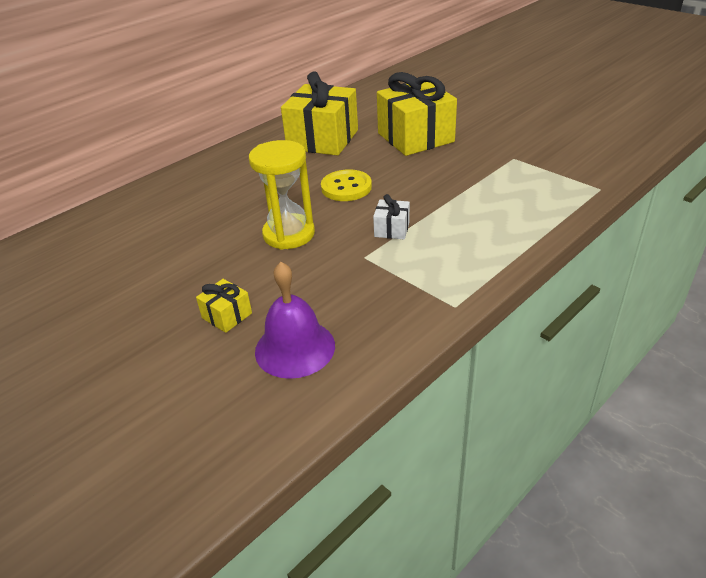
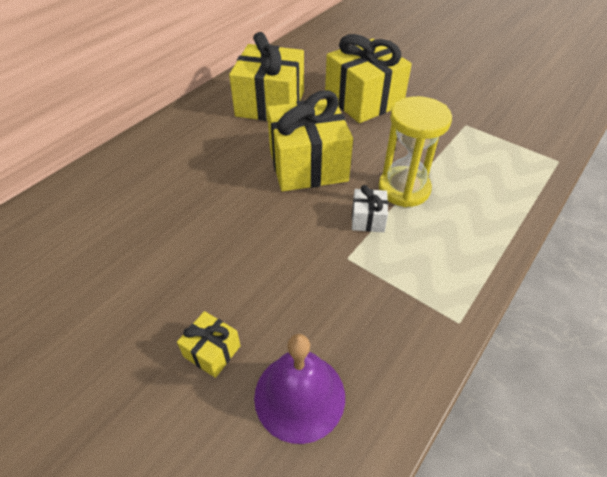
camera: 10 degrees left, 10 degrees up
yellow hourglass [249,140,315,250] -> yellow hourglass moved to [379,96,452,207]
yellow button [321,170,372,201] -> yellow gift [267,90,353,191]

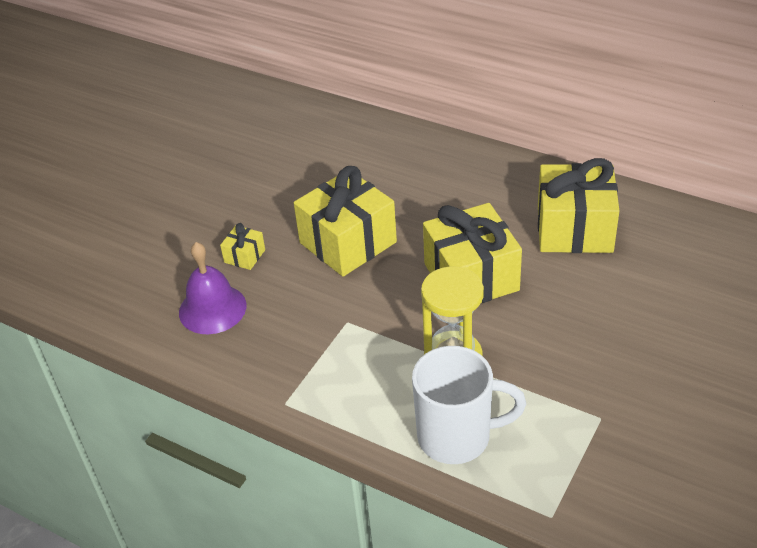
camera: 85 degrees right, 5 degrees down
yellow gift [325,34,412,123] -> yellow gift moved to [294,166,397,277]
white gift [352,185,388,232] -> none
none -> white mug [412,346,526,464]

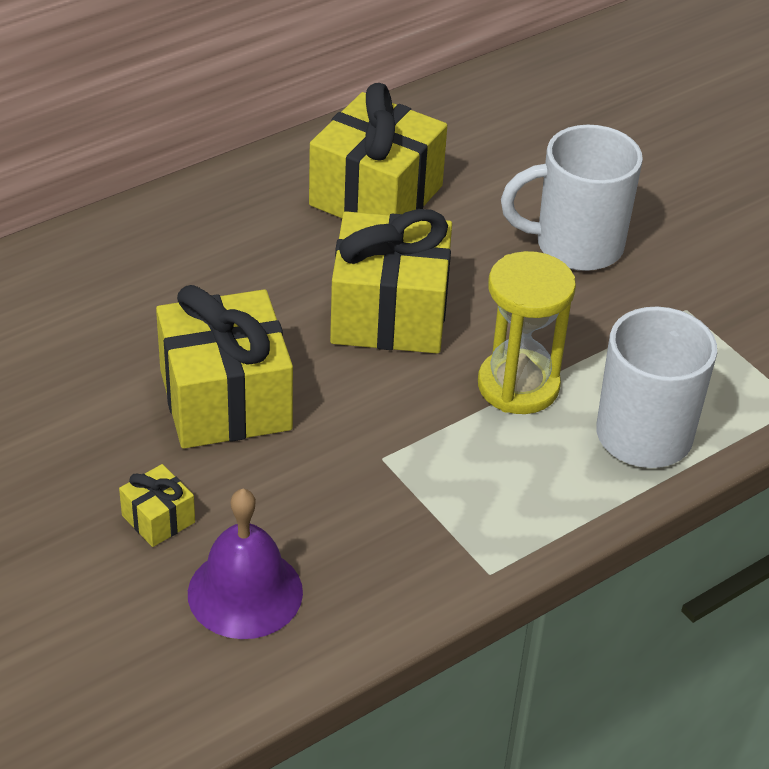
camera: 70 degrees left, 0 degrees up
none -> white mug [501,125,643,271]

